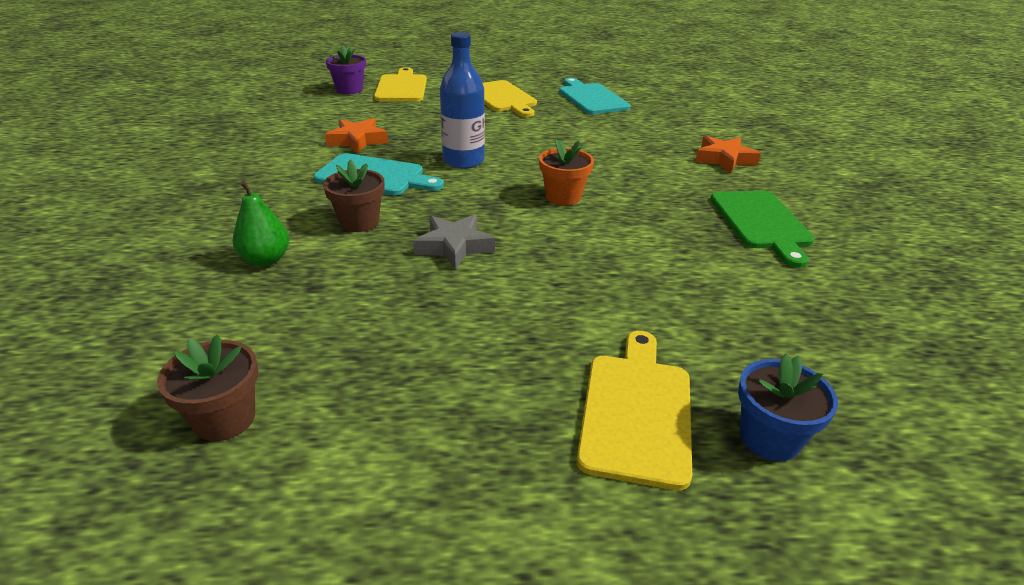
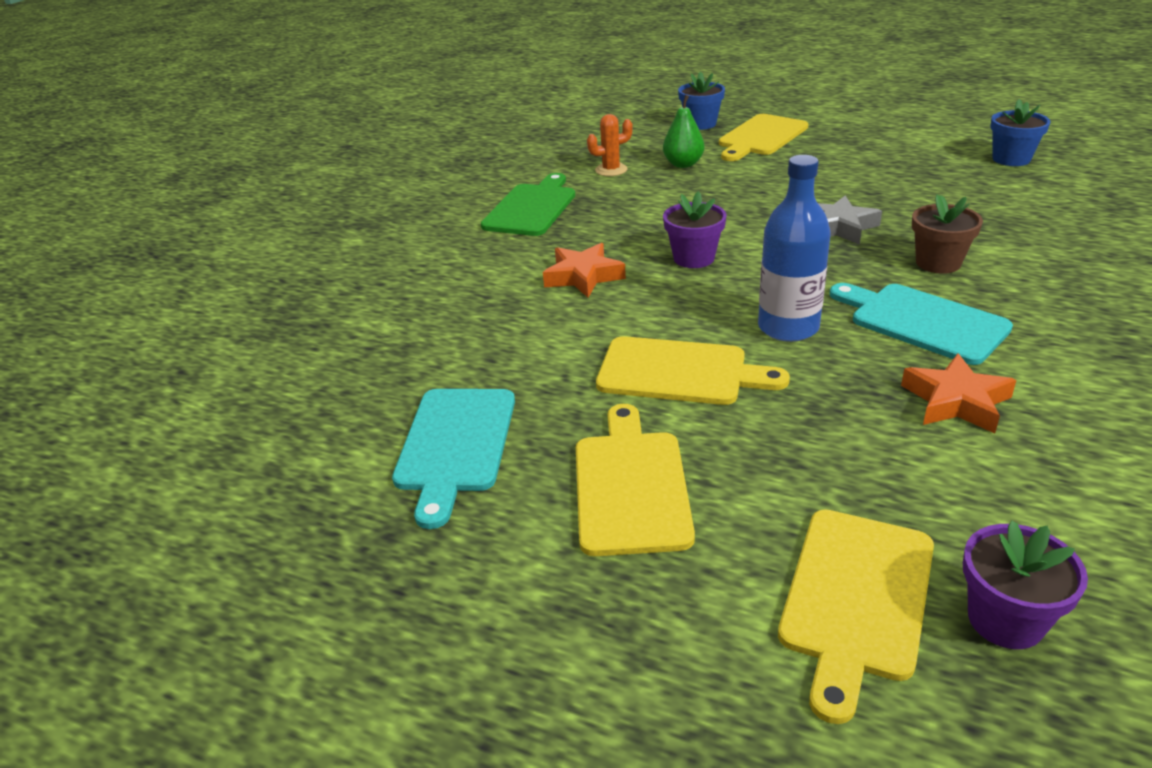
camera: 150 degrees left, 0 degrees up
brown flower pot [157,334,258,441] -> blue flower pot [990,99,1051,166]
green pear [233,181,289,266] -> green pear moved to [663,95,705,168]
orange flower pot [539,140,594,205] -> purple flower pot [663,191,727,268]
orange star [695,136,761,173] -> orange star moved to [543,243,626,298]
none -> orange cactus [587,114,633,176]
none -> yellow cutting board [596,336,790,405]

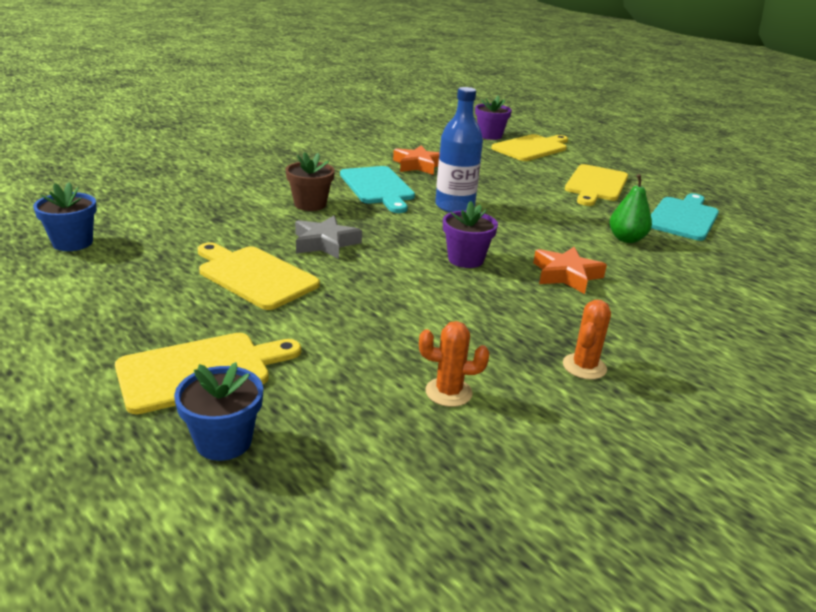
camera: 160 degrees left, 5 degrees down
green cutting board [481,173,575,236] -> orange cactus [563,300,611,380]
yellow cutting board [596,336,790,405] -> yellow cutting board moved to [198,242,320,310]
green pear [663,95,705,168] -> green pear moved to [609,174,652,243]

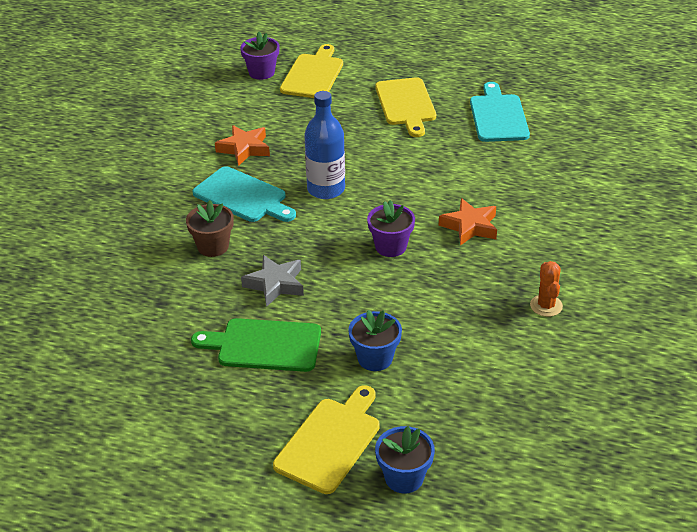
camera: 30 degrees left, 10 degrees up
blue flower pot [33,182,97,251] -> blue flower pot moved to [348,310,402,371]
yellow cutting board [198,242,320,310] -> green cutting board [191,318,321,372]
orange cactus [419,321,489,407] -> none
green pear [609,174,652,243] -> none

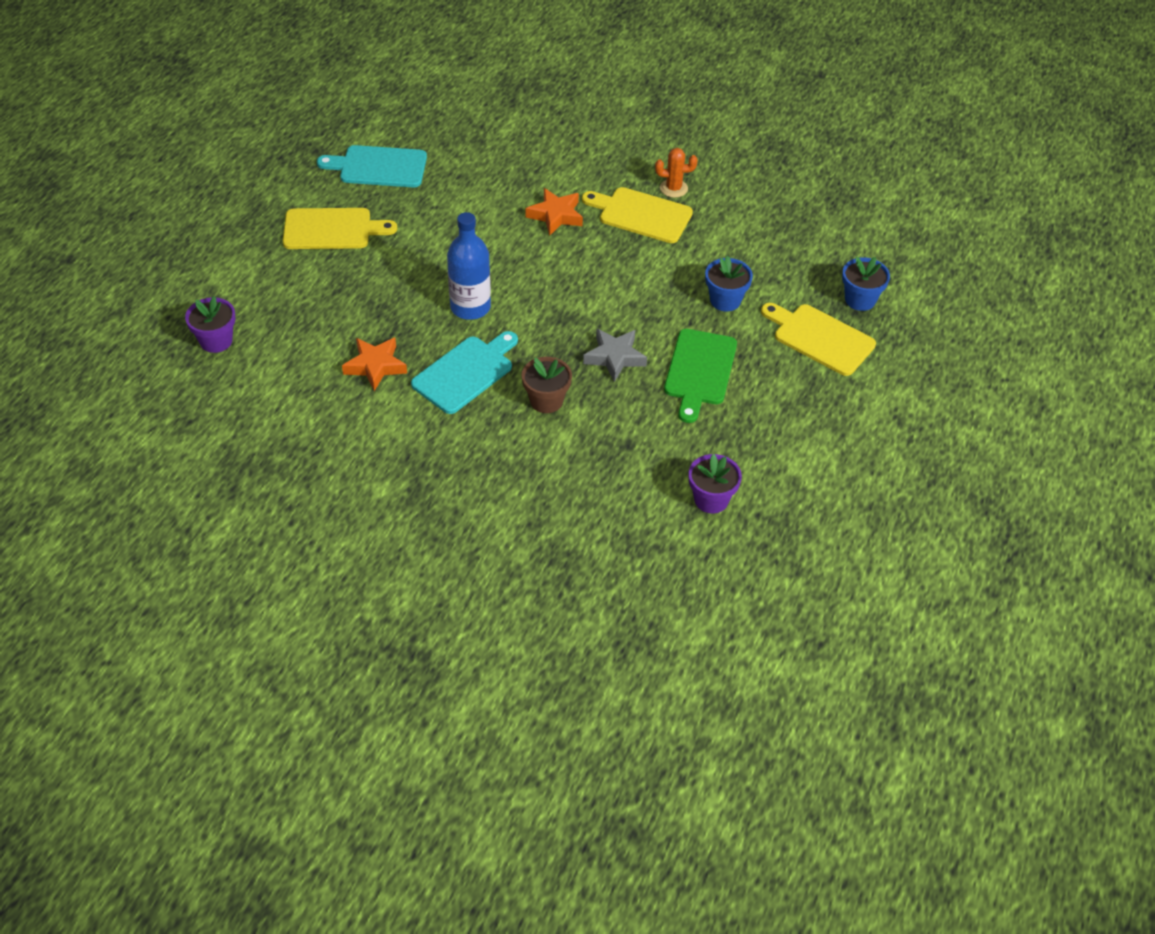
camera: 85 degrees left, 10 degrees up
yellow cutting board [280,44,343,98] -> yellow cutting board moved to [582,187,693,243]
purple flower pot [367,200,415,257] -> purple flower pot moved to [689,454,742,513]

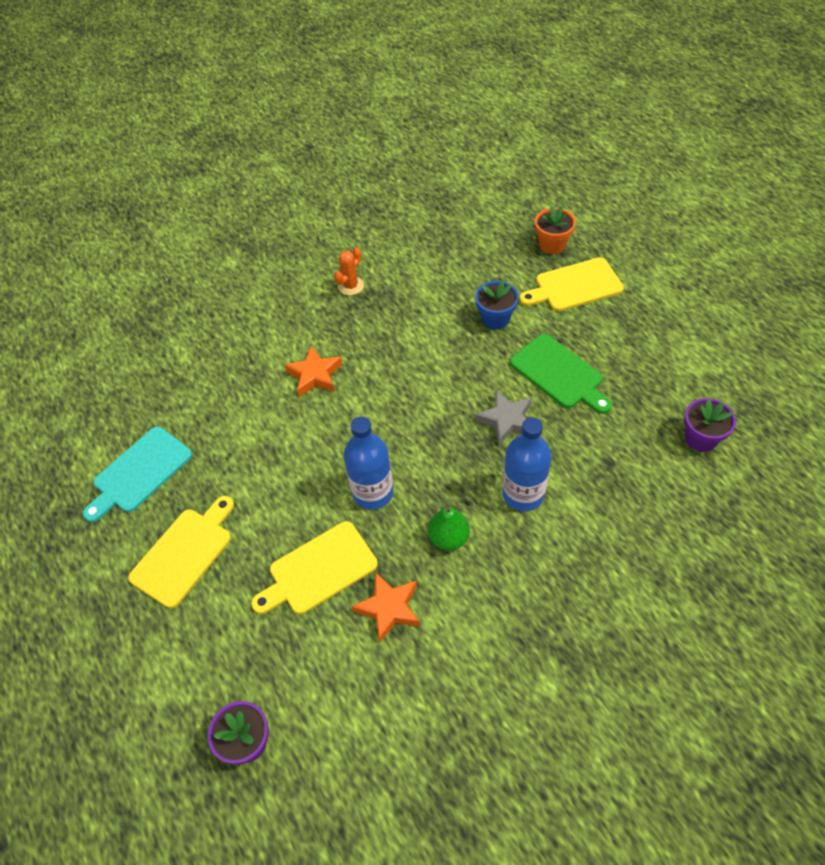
camera: 50 degrees left, 5 degrees up
turquoise cutting board [411,331,518,414] -> green pear [428,506,470,550]
brown flower pot [522,357,572,413] -> blue bottle [502,417,551,511]
yellow cutting board [582,187,693,243] -> yellow cutting board moved to [251,521,378,614]
blue flower pot [842,257,890,311] -> orange flower pot [535,205,576,254]

